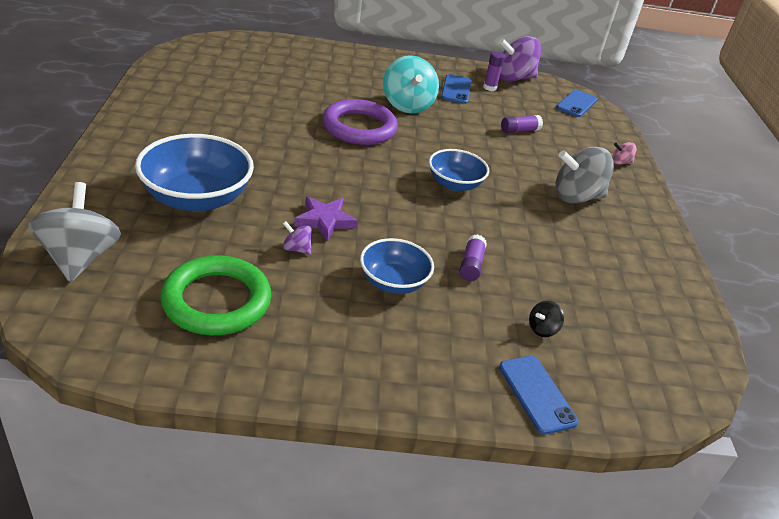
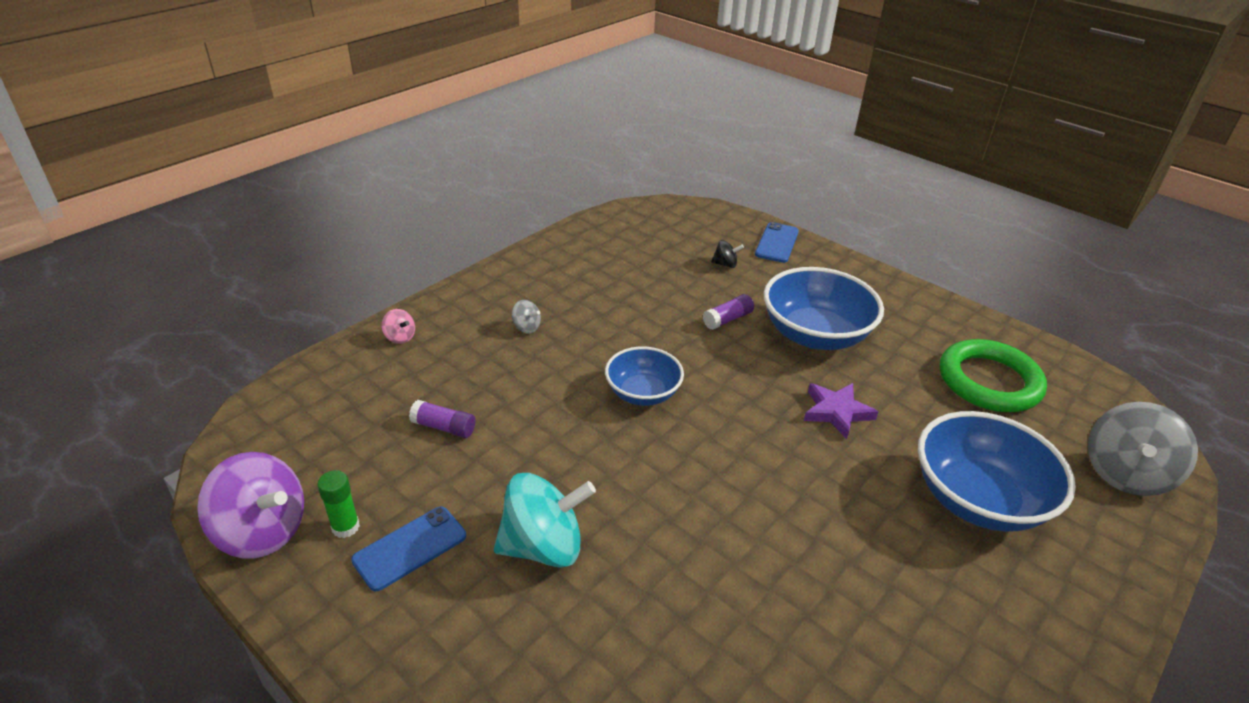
camera: 135 degrees left, 0 degrees up
purple spinning top [283,221,312,255] -> none
purple ring [322,99,398,145] -> none
blue bowl [360,238,434,294] -> blue bowl [763,267,884,350], size x1.64
turquoise spinning top [383,55,439,113] -> turquoise spinning top turned 45 degrees clockwise [494,473,596,568]
purple glue stick [483,51,505,91] -> green glue stick [317,470,360,538]
grey spinning top [555,147,614,204] -> grey spinning top [512,300,541,334], size x0.45
blue phone [556,89,597,117] -> none

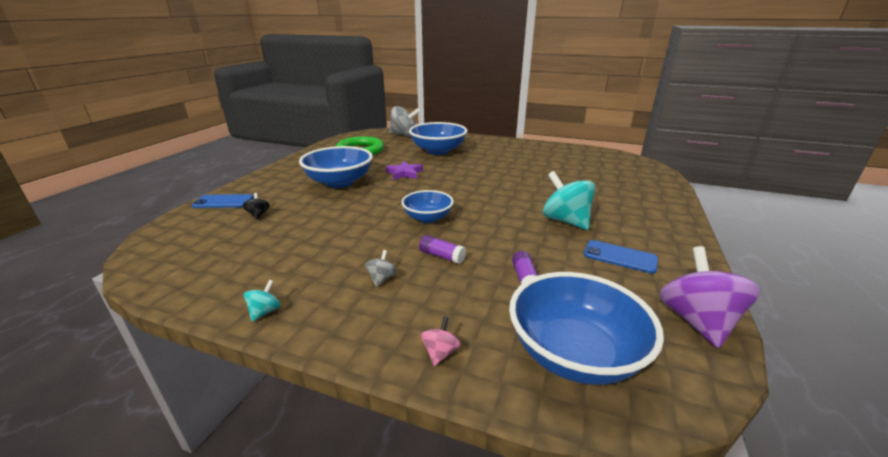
camera: 110 degrees left, 10 degrees down
green glue stick [317,470,360,538] -> none
purple glue stick [703,294,754,330] -> purple glue stick moved to [419,235,466,264]
none -> turquoise spinning top [244,280,280,322]
none -> blue bowl [509,272,664,385]

